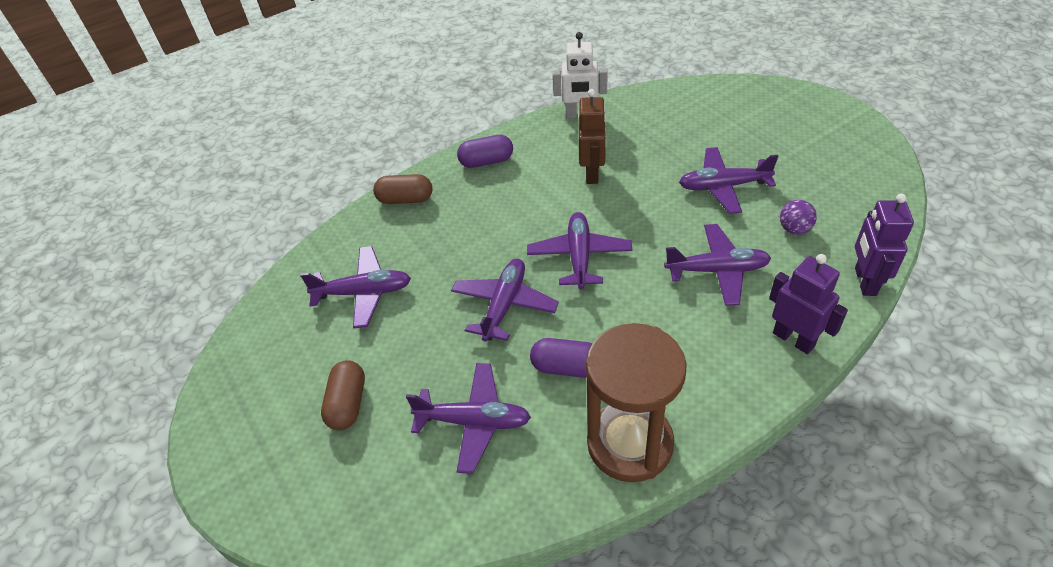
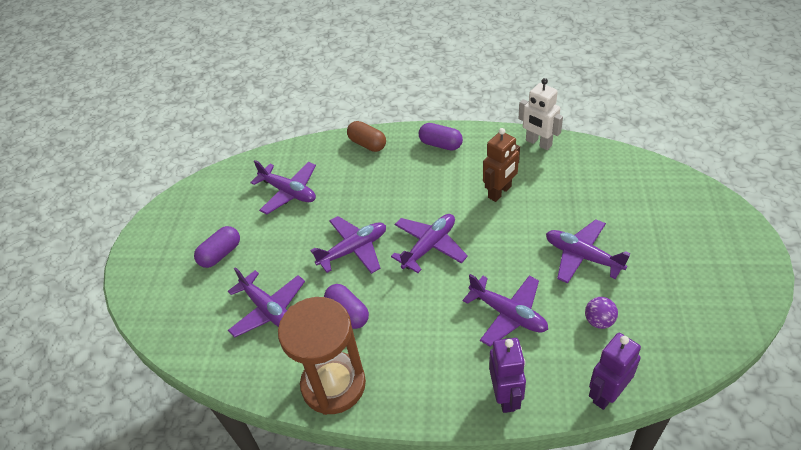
camera: 40 degrees right, 0 degrees up
brown capsule [321,360,365,430] -> purple capsule [194,226,240,268]

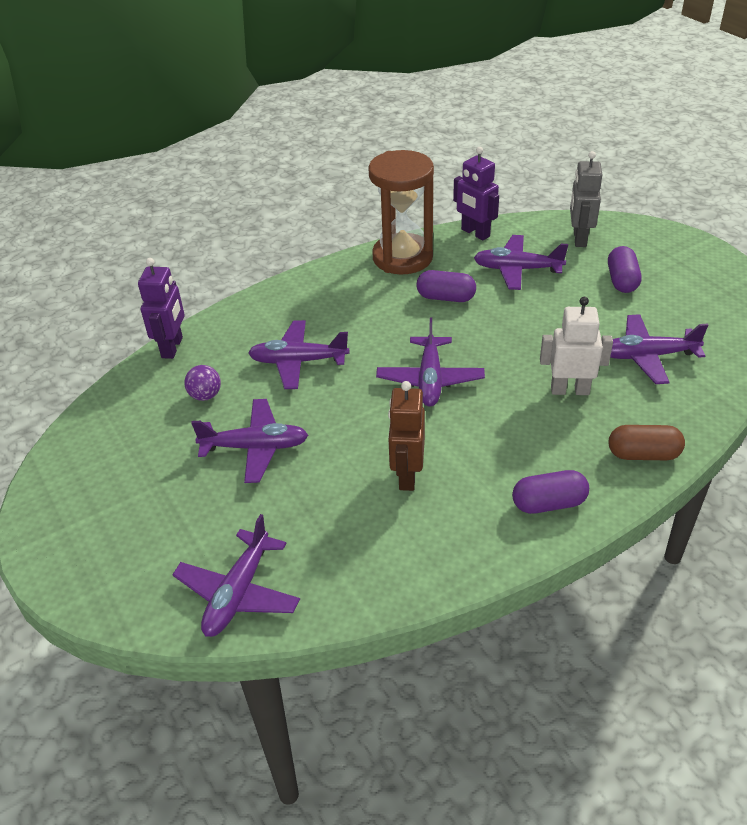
camera: 140 degrees right, 5 degrees down
purple plane [310,216,386,274] -> purple plane moved to [172,514,300,637]
purple robot [489,338,526,413] -> purple robot moved to [453,147,499,240]
white robot [519,78,563,150] -> white robot moved to [540,297,613,395]
none -> grey robot [570,151,602,247]

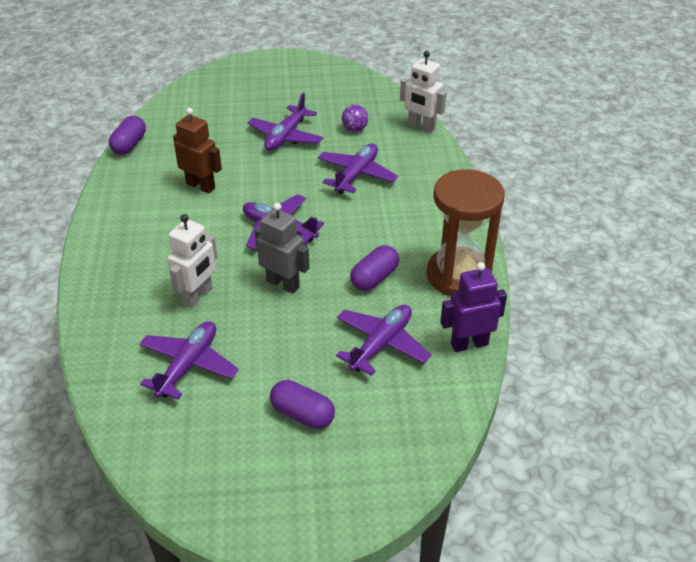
camera: 115 degrees right, 0 degrees up
purple robot [138,258,185,359] -> white robot [400,51,446,133]
purple plane [172,514,300,637] -> none
purple capsule [512,470,589,514] -> purple capsule moved to [109,116,146,155]
grey robot [570,151,602,247] -> grey robot moved to [255,203,310,294]
brown capsule [609,425,685,460] -> none

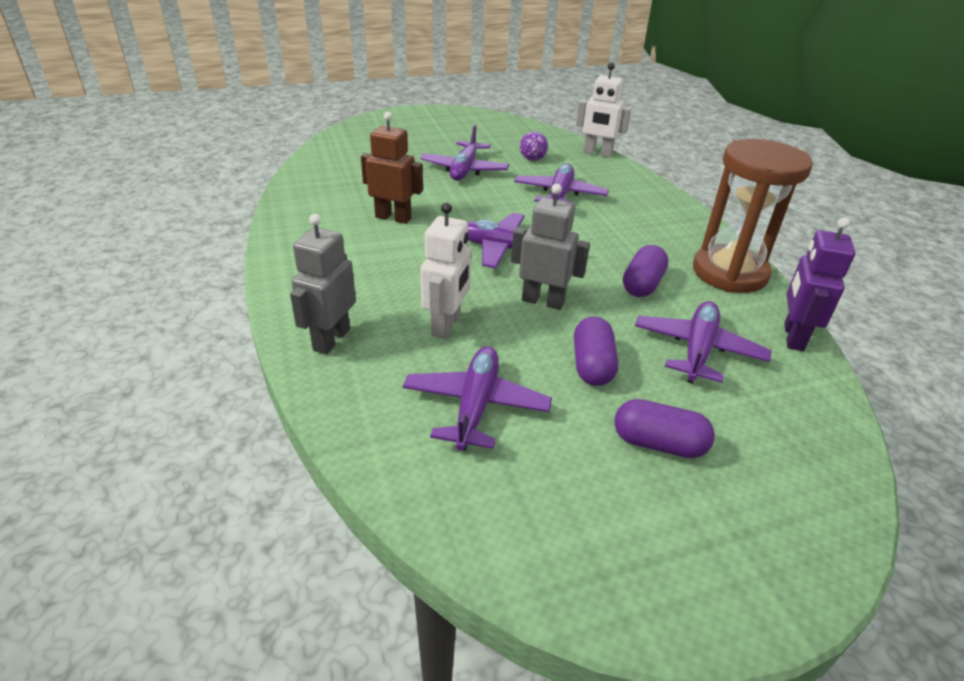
camera: 15 degrees left, 5 degrees down
purple capsule [109,116,146,155] -> purple capsule moved to [574,317,618,386]
purple robot [440,262,507,352] -> purple robot turned 45 degrees counterclockwise [784,218,855,351]
none -> grey robot [290,214,356,355]

